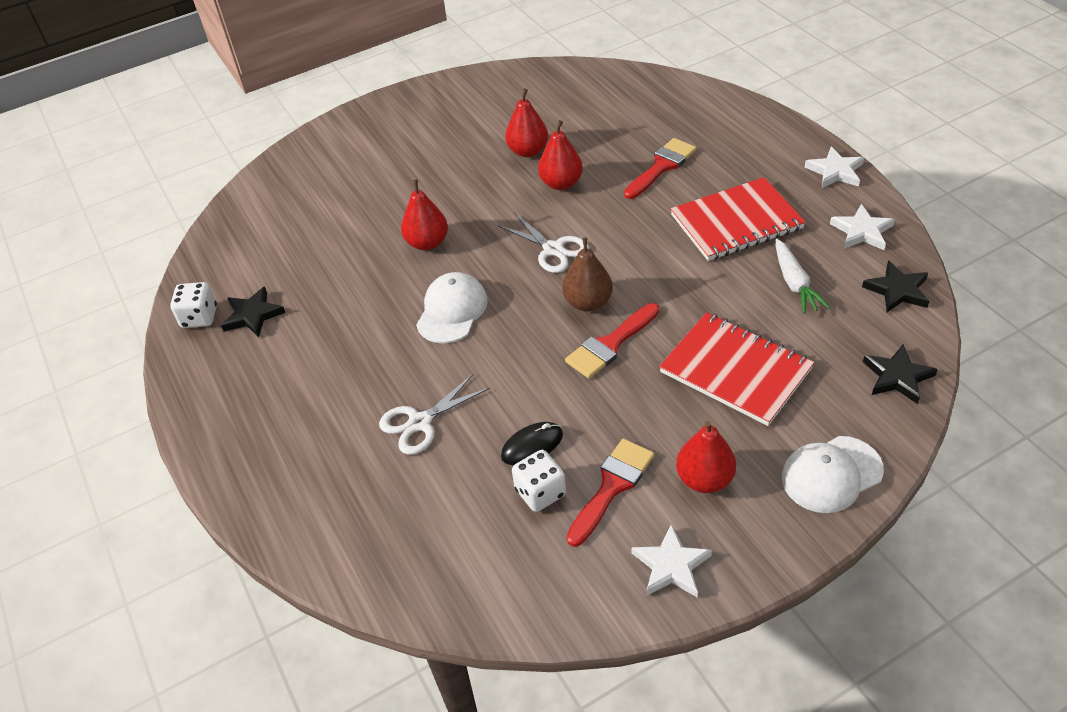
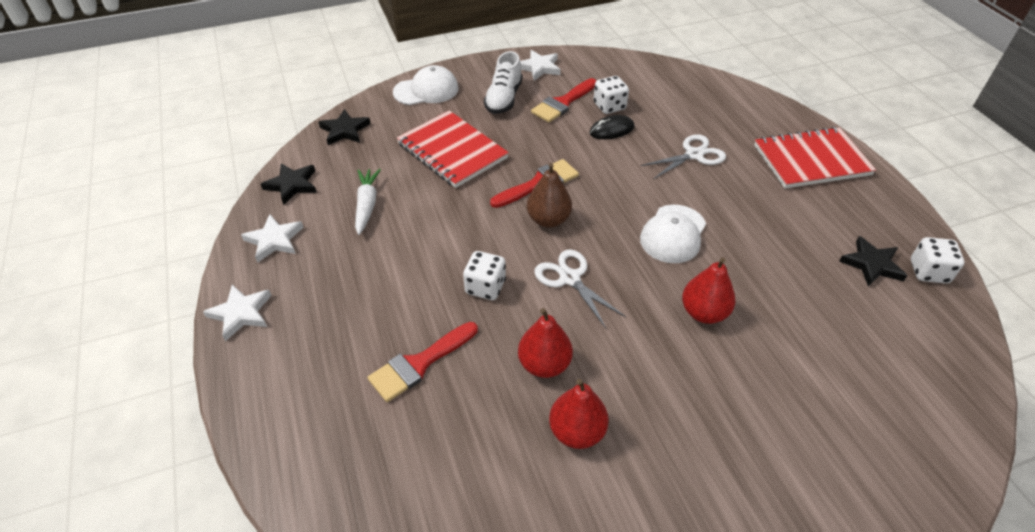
camera: 175 degrees left, 0 degrees up
red notebook [671,177,806,261] -> red notebook moved to [754,127,876,188]
red pear [676,421,736,493] -> white shoe [484,51,522,114]
none -> white dice [463,251,506,300]

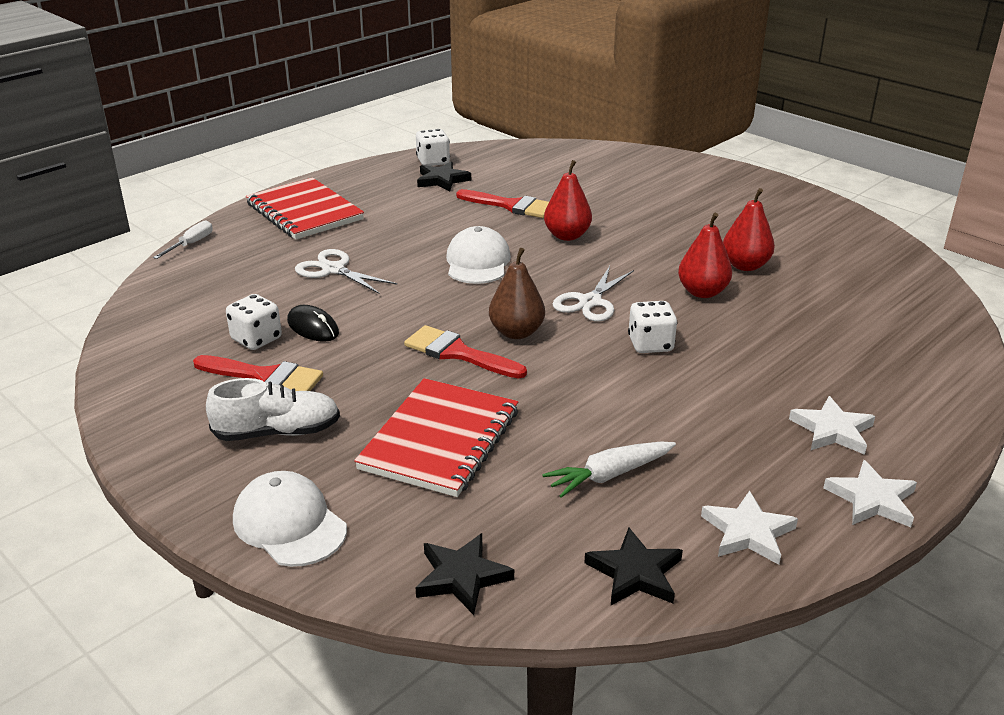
camera: 115 degrees left, 15 degrees down
red brush [368,322,478,402] -> red brush moved to [456,189,549,218]
white star [520,50,561,81] -> white star moved to [789,396,875,455]
white cap [640,205,706,263] -> white cap turned 90 degrees counterclockwise [446,226,511,284]
none -> white screwdriver [153,220,213,259]

